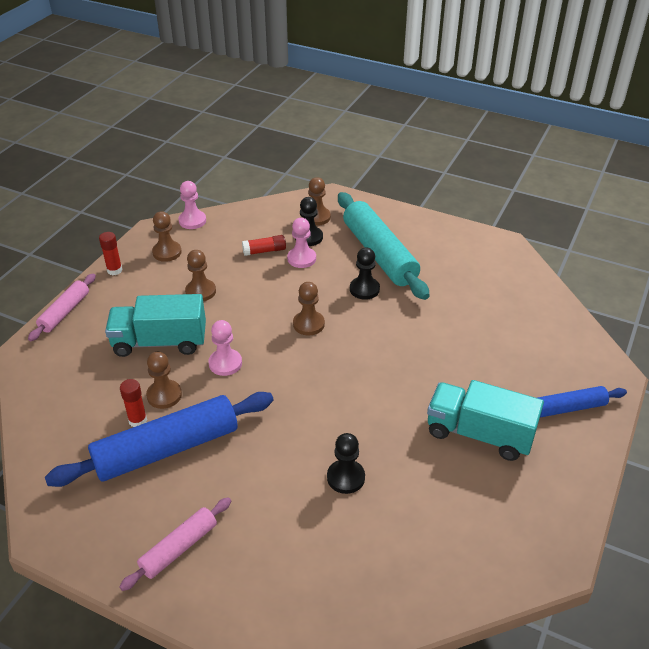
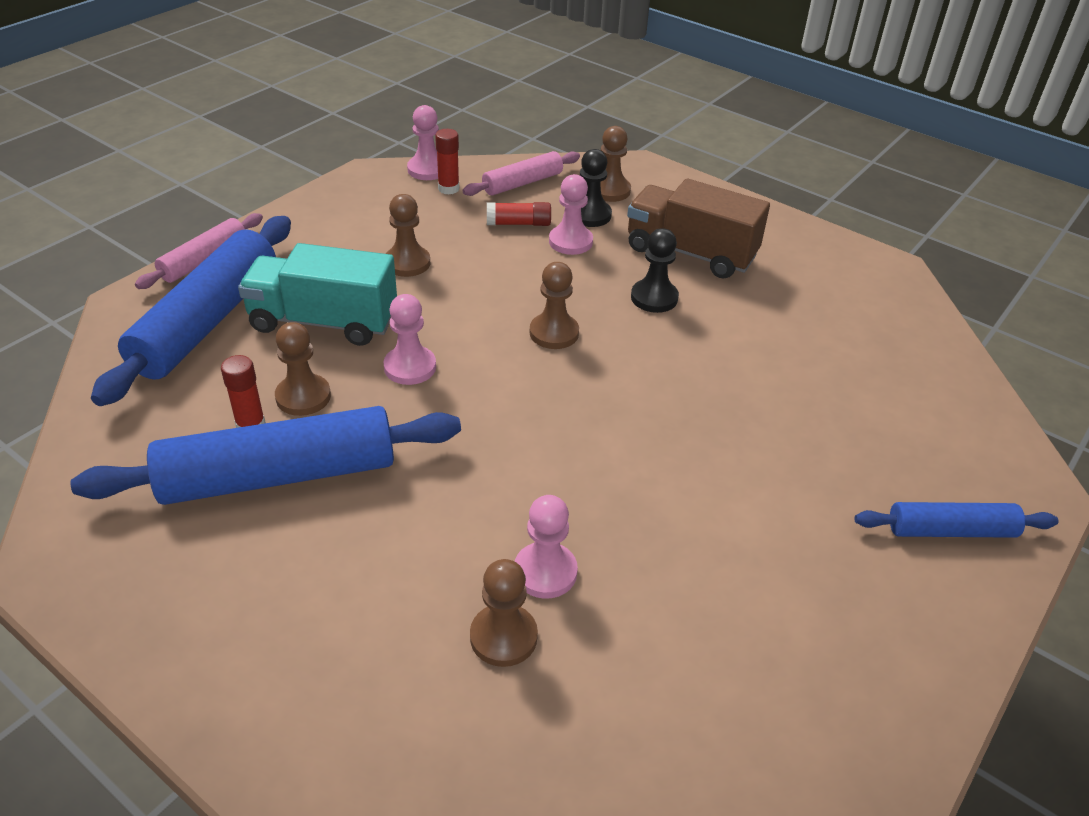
camera: 10 degrees right, 0 degrees up
red glue stick [99,232,122,275] -> red glue stick moved to [435,129,459,195]
pink rolling pin [119,497,231,591] -> pink rolling pin moved to [462,151,580,196]
brown pawn [152,211,182,262] -> brown pawn moved to [470,559,538,667]
black pawn [327,433,365,494] -> pink pawn [515,495,578,599]
turquoise rolling pin [338,192,430,300] -> brown truck [627,179,770,279]
turquoise truck [427,380,544,461] -> none
none -> blue rolling pin [91,216,291,406]

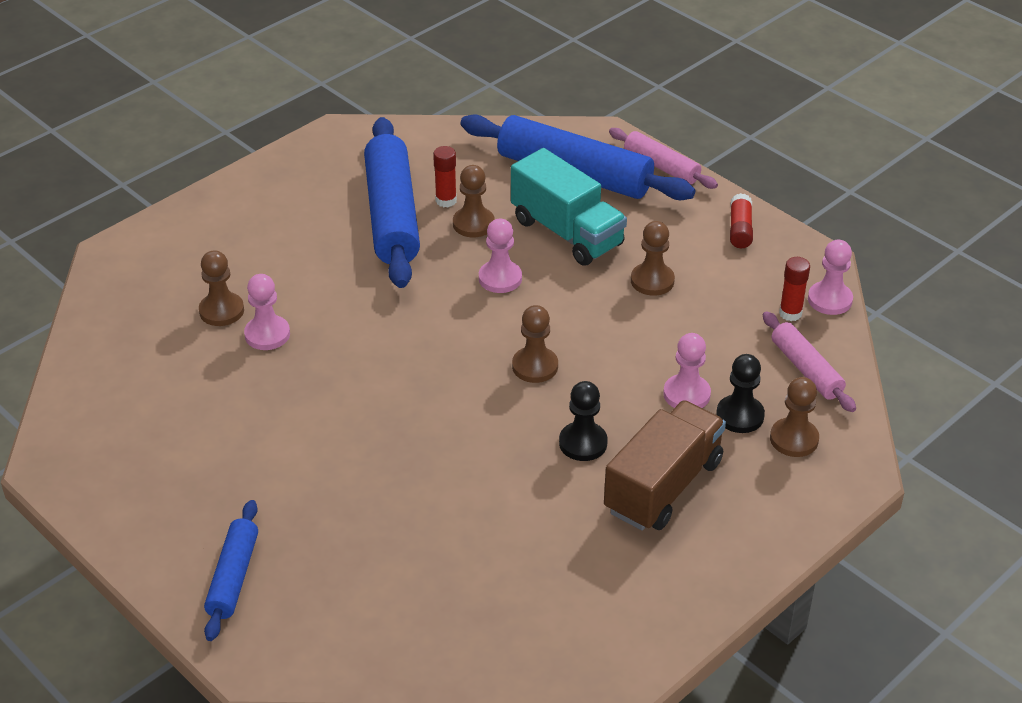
camera: 100 degrees right, 0 degrees up
turquoise truck [238,243,397,346] -> turquoise truck turned 120 degrees clockwise [511,148,627,266]
red glue stick [487,202,551,226] -> red glue stick moved to [730,193,753,248]

